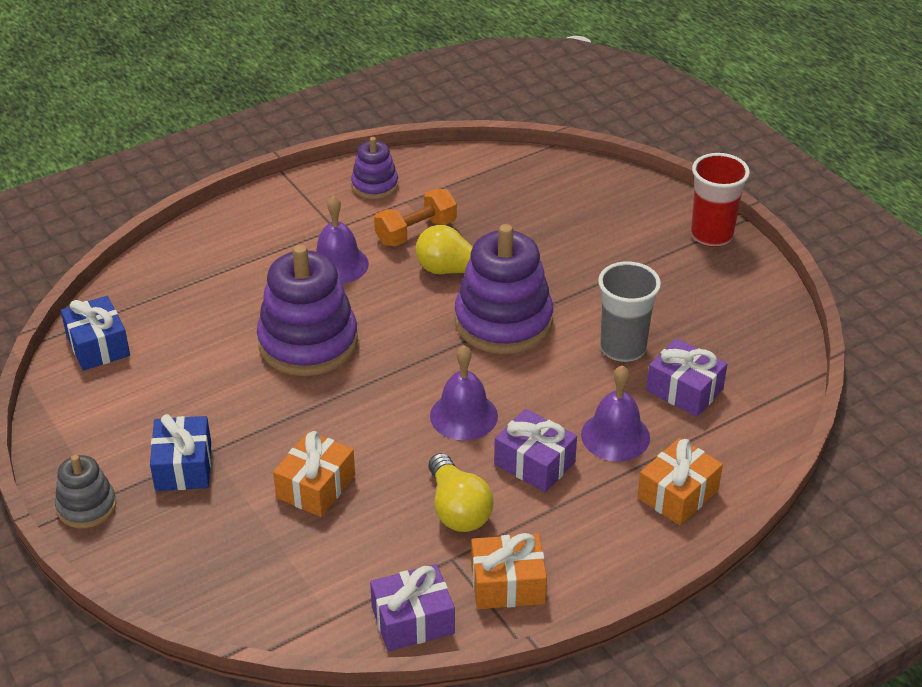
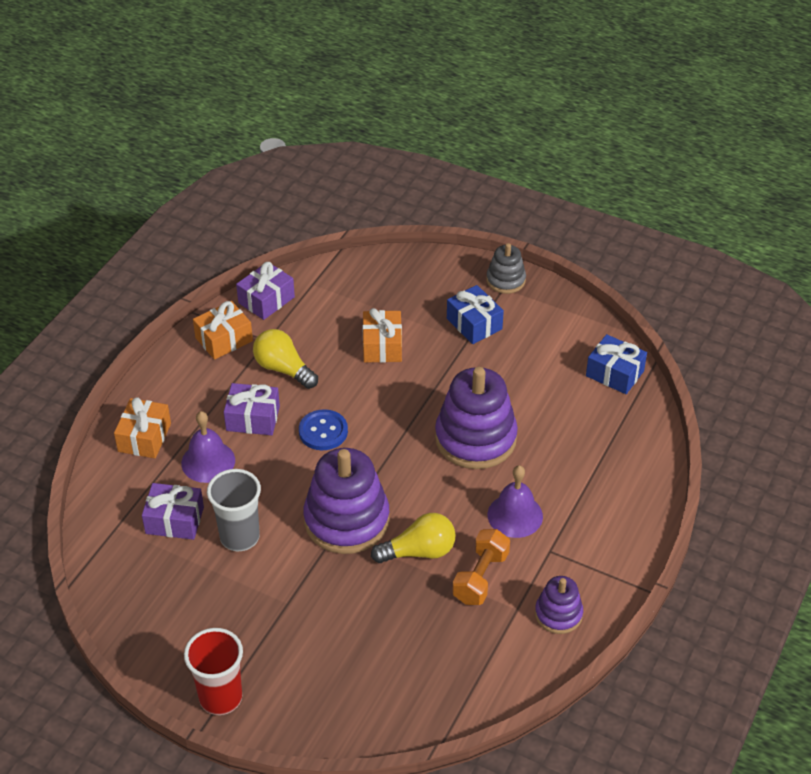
camera: 150 degrees right, 5 degrees up
purple bell [430,345,498,440] -> blue button [299,409,348,450]

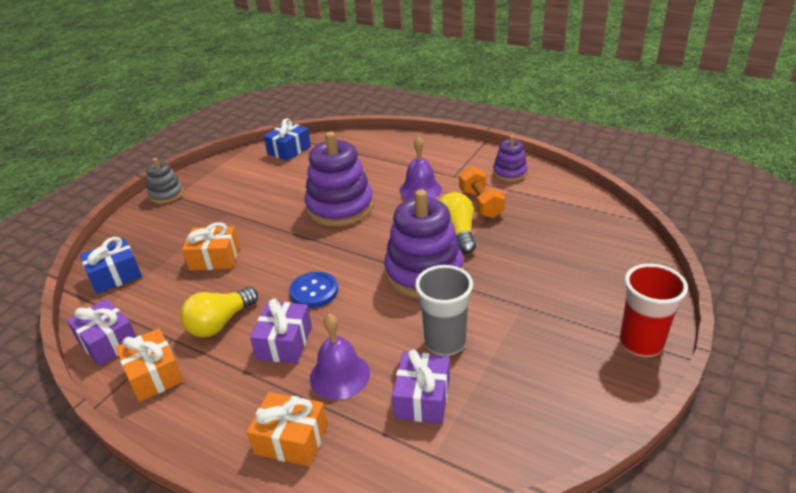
camera: 85 degrees left, 10 degrees down
blue gift [447,285,504,344] -> blue gift moved to [80,237,142,294]
orange dumbbell [452,529,510,605] -> orange dumbbell turned 45 degrees clockwise [459,167,505,218]

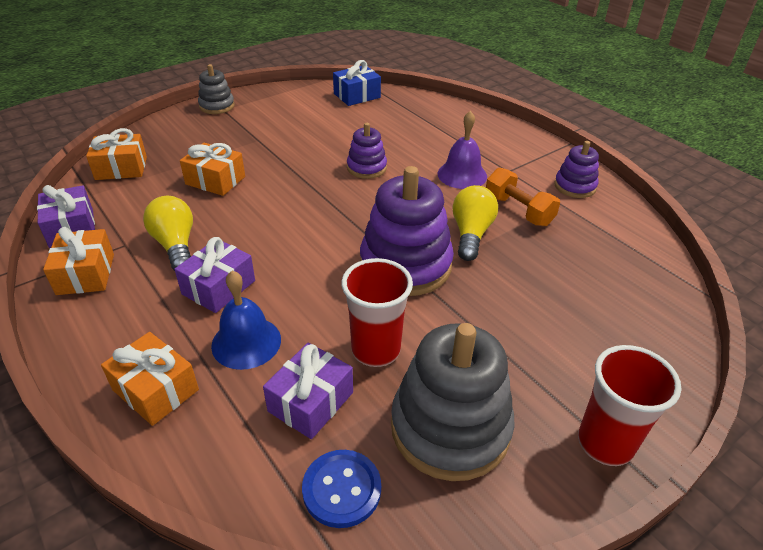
camera: 20 degrees right, 5 degrees up
blue gift [80,237,142,294] -> orange gift [86,128,147,180]
yellow light bulb [180,287,258,337] -> yellow light bulb turned 90 degrees clockwise [143,196,193,271]
blue button [289,272,338,308] -> blue button moved to [302,450,381,528]
purple stacking toy [304,132,374,226] -> purple stacking toy [347,123,387,179], size x0.53
purple bell [310,314,370,400] -> blue bell [211,271,281,370]
grey cup [415,265,473,356] -> red cup [341,258,413,367]
orange dumbbell [459,167,505,218] -> orange dumbbell turned 45 degrees counterclockwise [486,168,560,226]
none -> grey stacking toy [391,323,515,481]

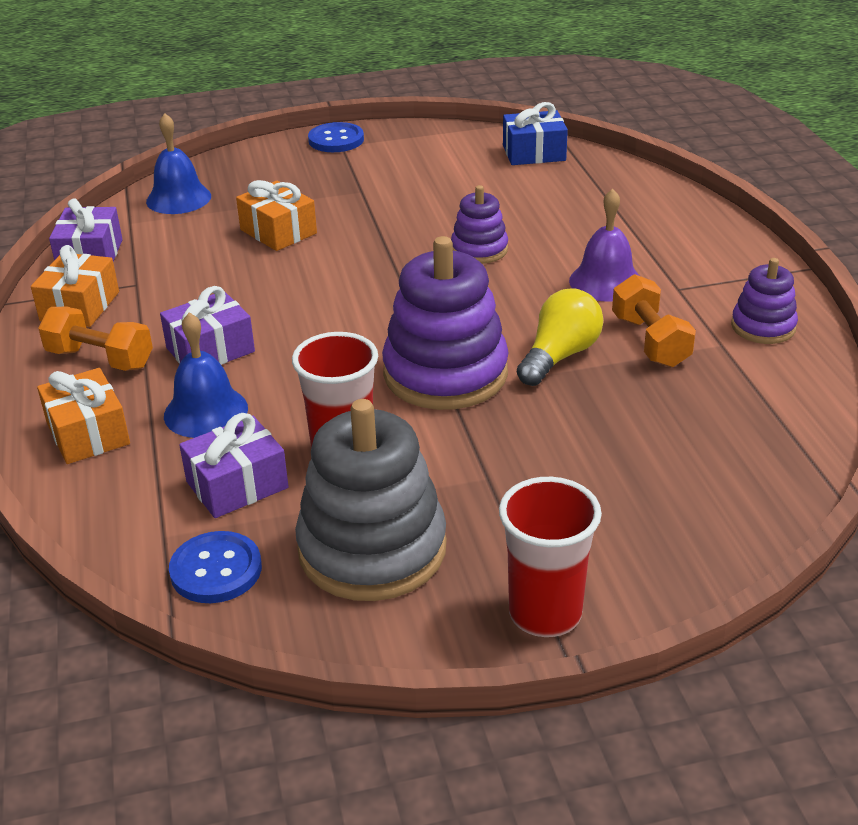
camera: 25 degrees right, 5 degrees down
orange gift [86,128,147,180] -> blue bell [146,113,211,214]
yellow light bulb [143,196,193,271] -> none
grey stacking toy [198,64,235,114] -> blue button [308,122,364,152]
none -> orange dumbbell [38,307,153,371]

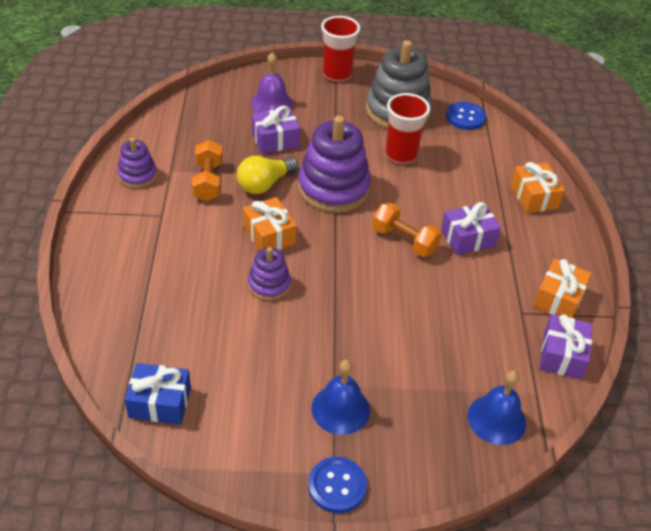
camera: 170 degrees left, 10 degrees up
orange dumbbell [38,307,153,371] -> orange dumbbell moved to [372,203,442,257]
blue bell [164,312,248,438] -> blue bell moved to [312,360,370,435]
purple gift [179,413,289,518] -> purple gift moved to [252,106,300,154]
orange gift [236,180,317,251] -> orange gift moved to [243,197,297,250]
purple bell [569,189,639,302] -> purple bell moved to [251,52,293,113]

